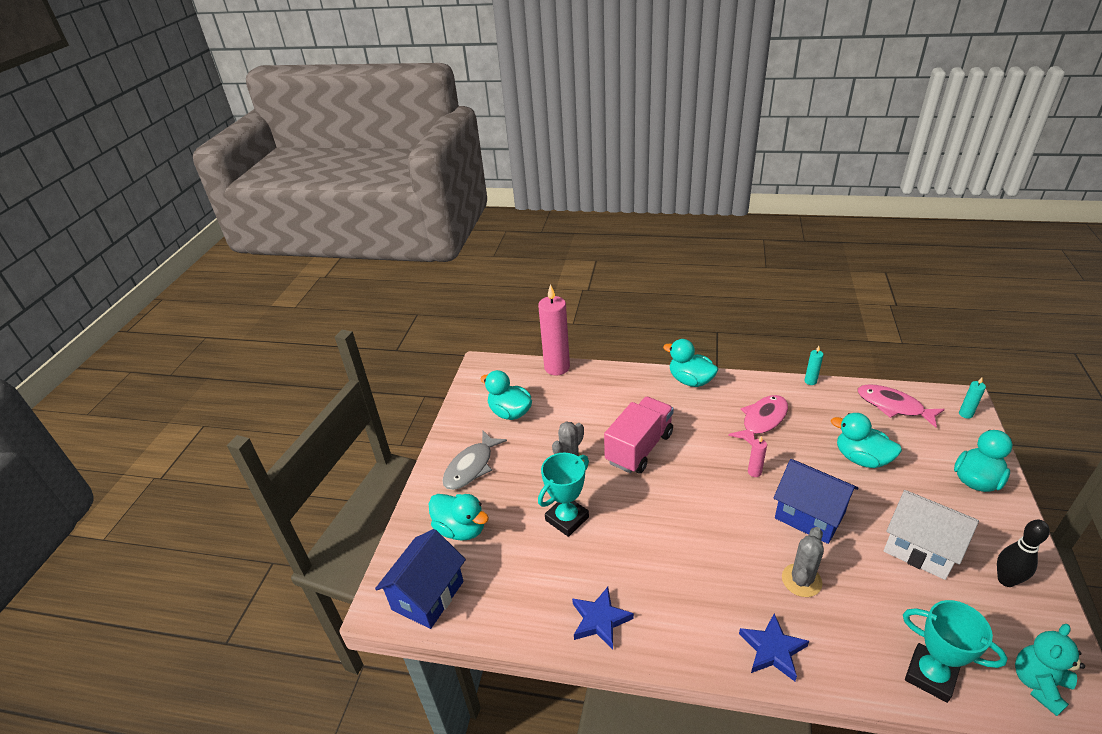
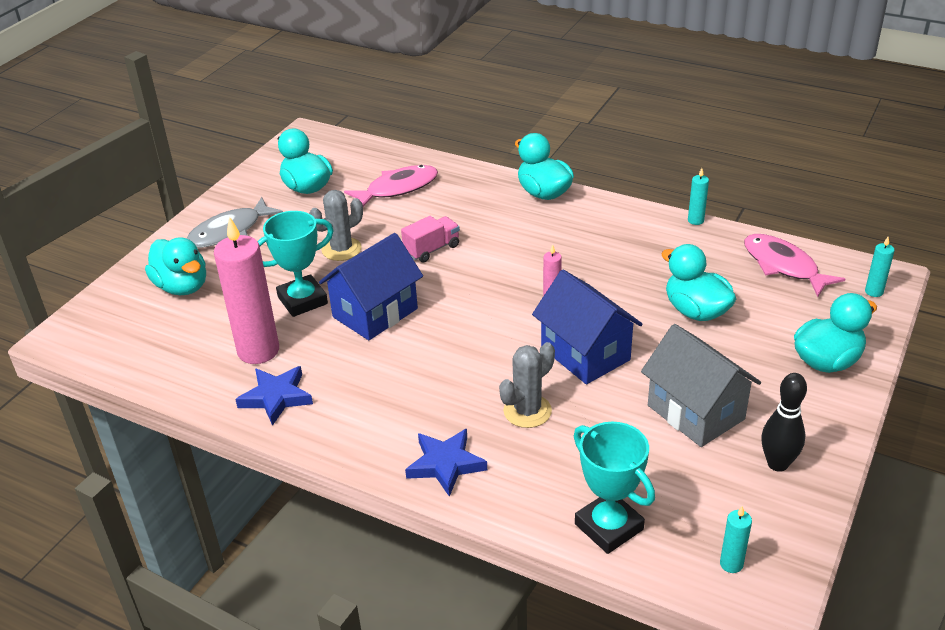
camera: 15 degrees right, 0 degrees up
blue house [375,529,466,629] -> blue house moved to [319,233,423,340]
pink candle [538,284,570,375] -> pink candle moved to [214,216,279,364]
pink truck [604,397,674,474] -> pink truck [401,216,460,263], size x0.54
pink fish [728,395,788,446] -> pink fish moved to [344,165,438,207]
white house [883,490,979,580] -> grey house [641,324,761,447]
turquoise teddy bear [1015,624,1085,716] -> turquoise candle [720,506,752,573]

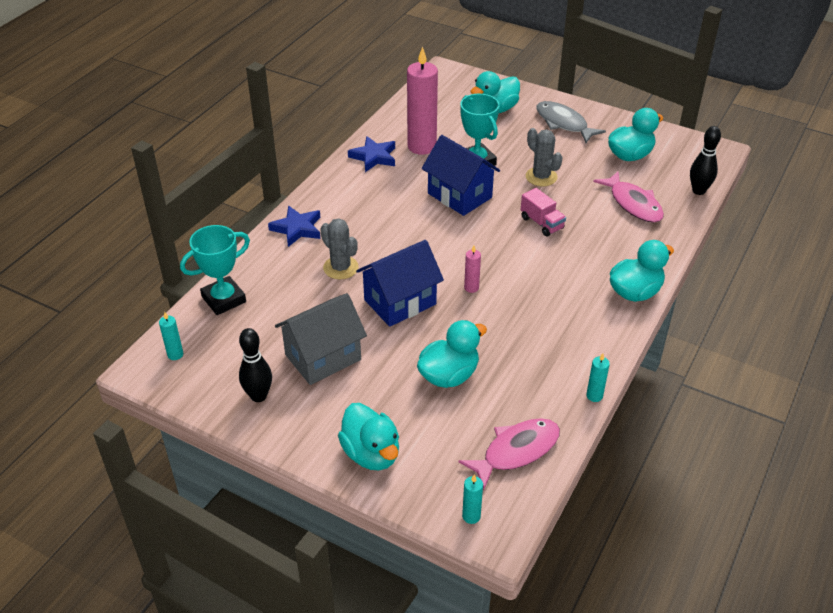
camera: 90 degrees right, 5 degrees up
none -> black bowling pin [690,126,721,195]

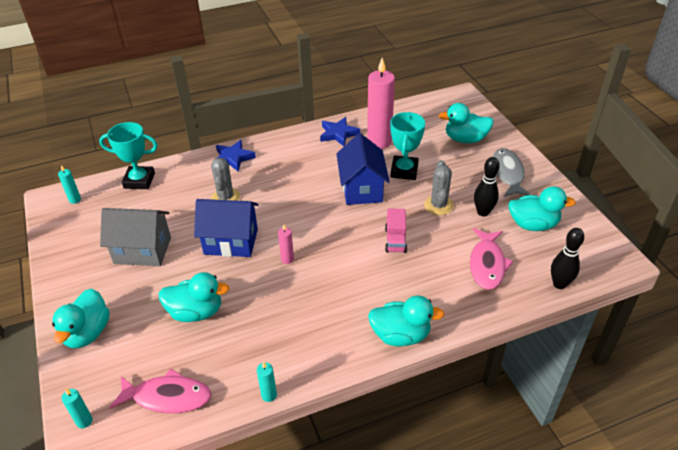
camera: 40 degrees right, 0 degrees up
black bowling pin [239,328,272,402] -> black bowling pin moved to [474,157,500,216]

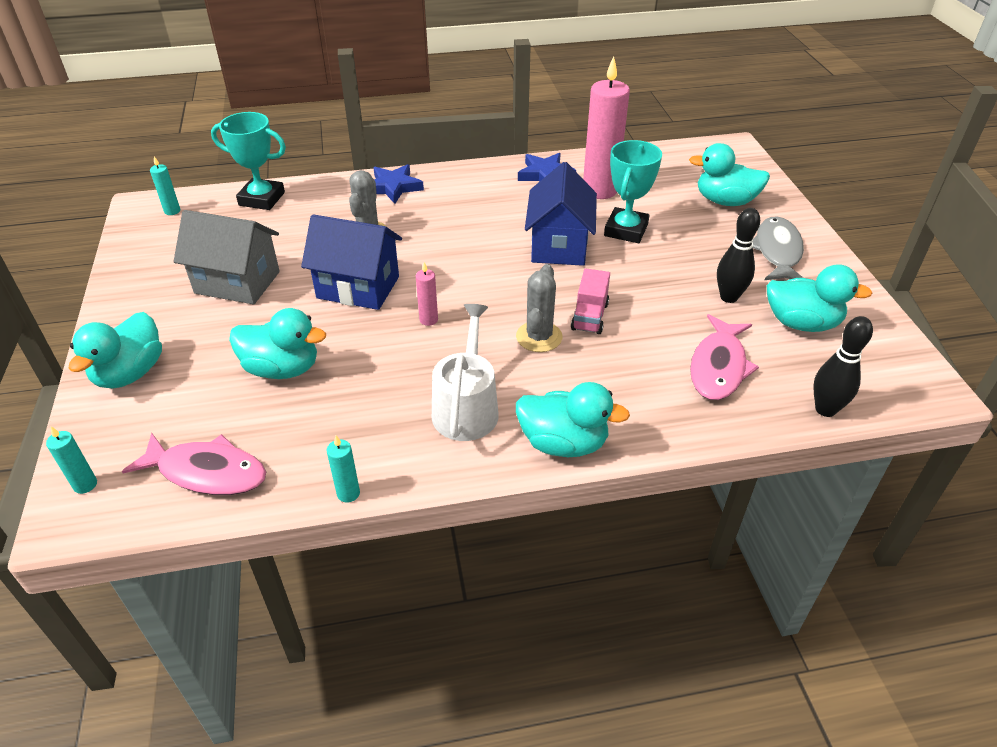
camera: 10 degrees right, 0 degrees up
grey cactus [424,160,454,215] -> grey cactus moved to [516,264,563,352]
none -> white watering can [432,304,499,441]

